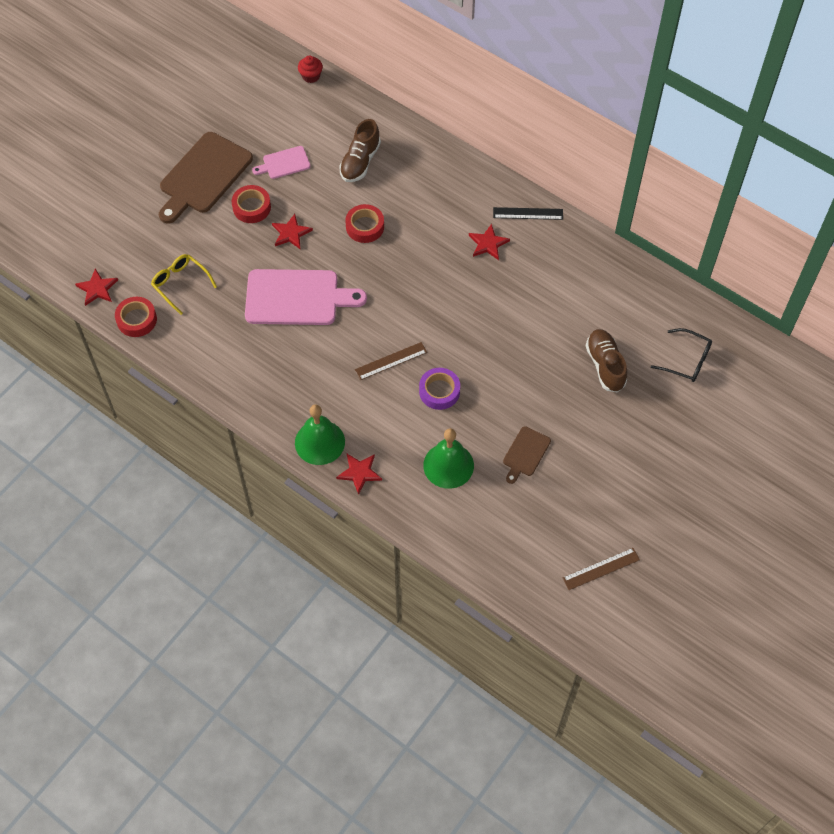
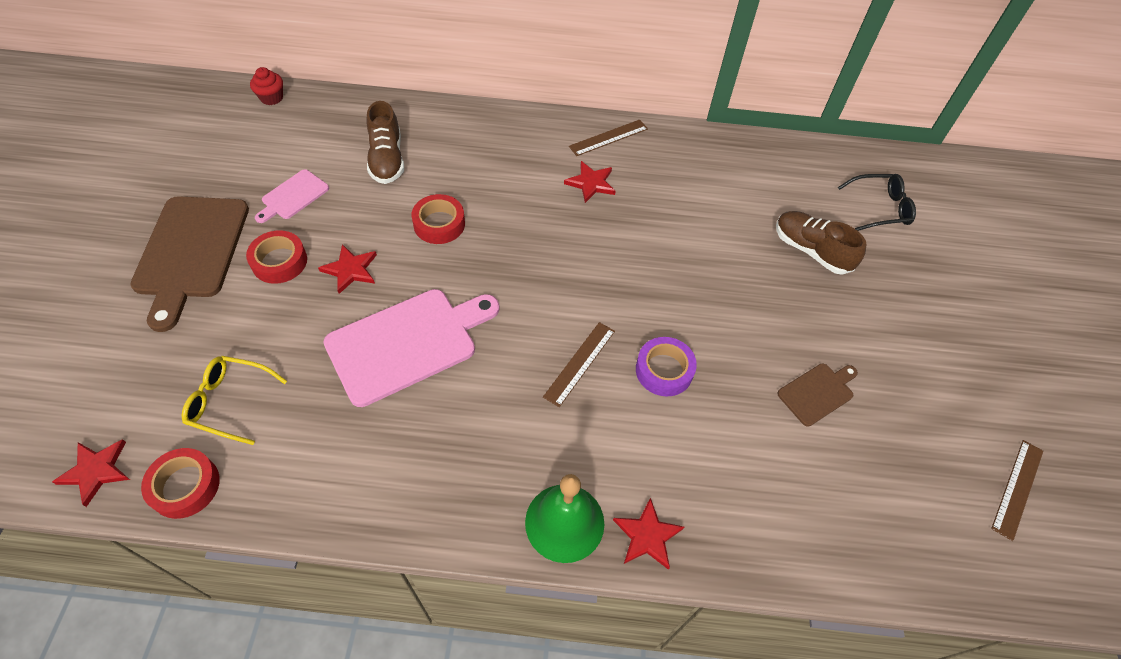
camera: 35 degrees left, 5 degrees down
green bell [423,428,474,489] -> none
black ruler [493,207,563,220] -> brown ruler [569,120,648,156]
brown cutting board [503,426,551,484] -> brown cutting board turned 120 degrees counterclockwise [777,364,858,426]

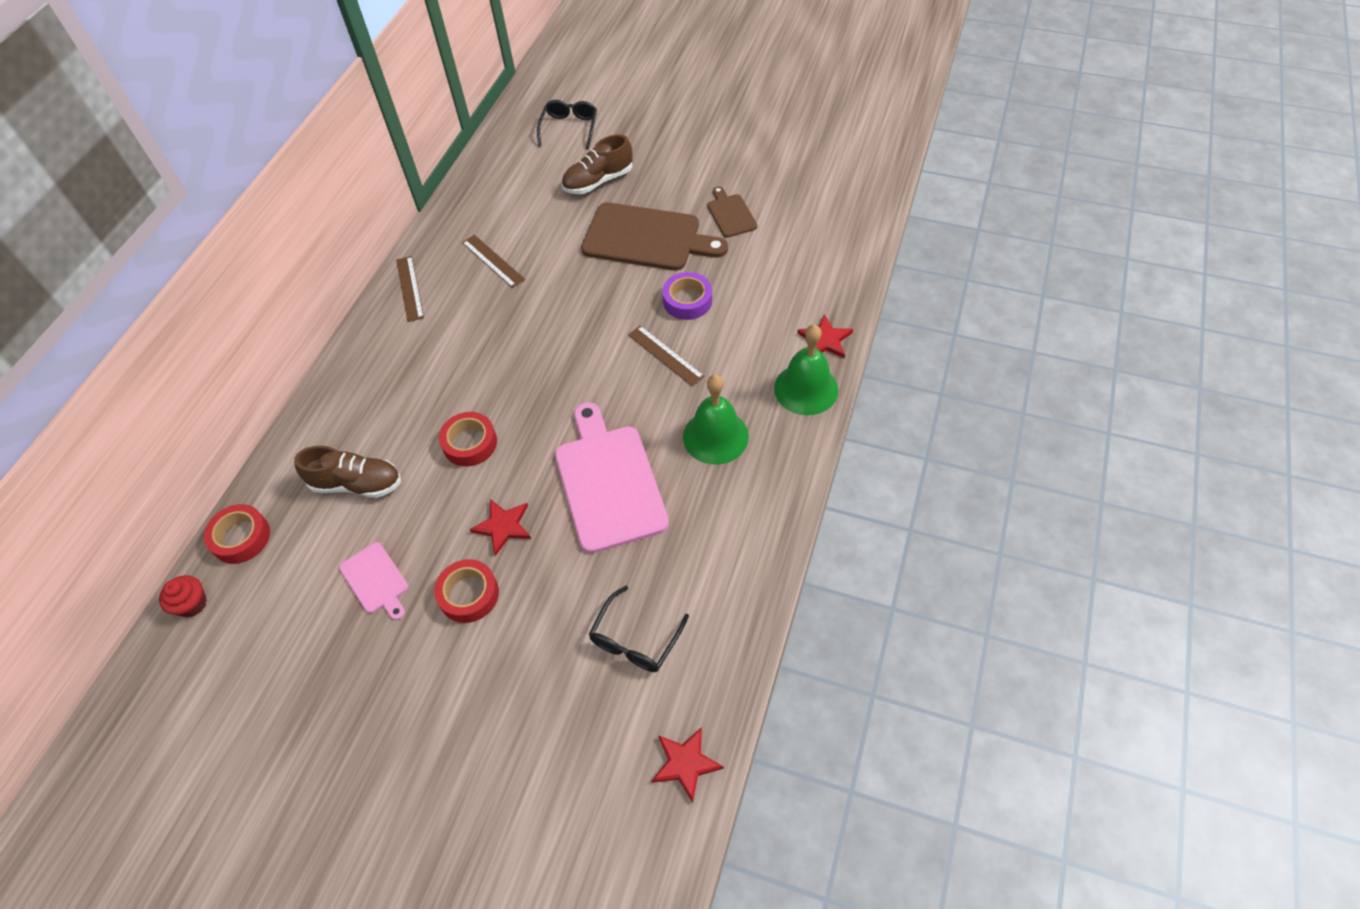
camera: 70 degrees left, 0 degrees up
brown cutting board [130,196,249,332] -> brown cutting board moved to [581,202,728,271]
red tape [141,448,220,519] -> red tape moved to [204,504,270,564]
yellow glasses [182,356,287,445] -> black glasses [589,586,689,672]
red star [564,161,616,203] -> none
brown ruler [991,440,1043,541] -> brown ruler moved to [462,235,525,288]
none -> green bell [683,375,749,465]

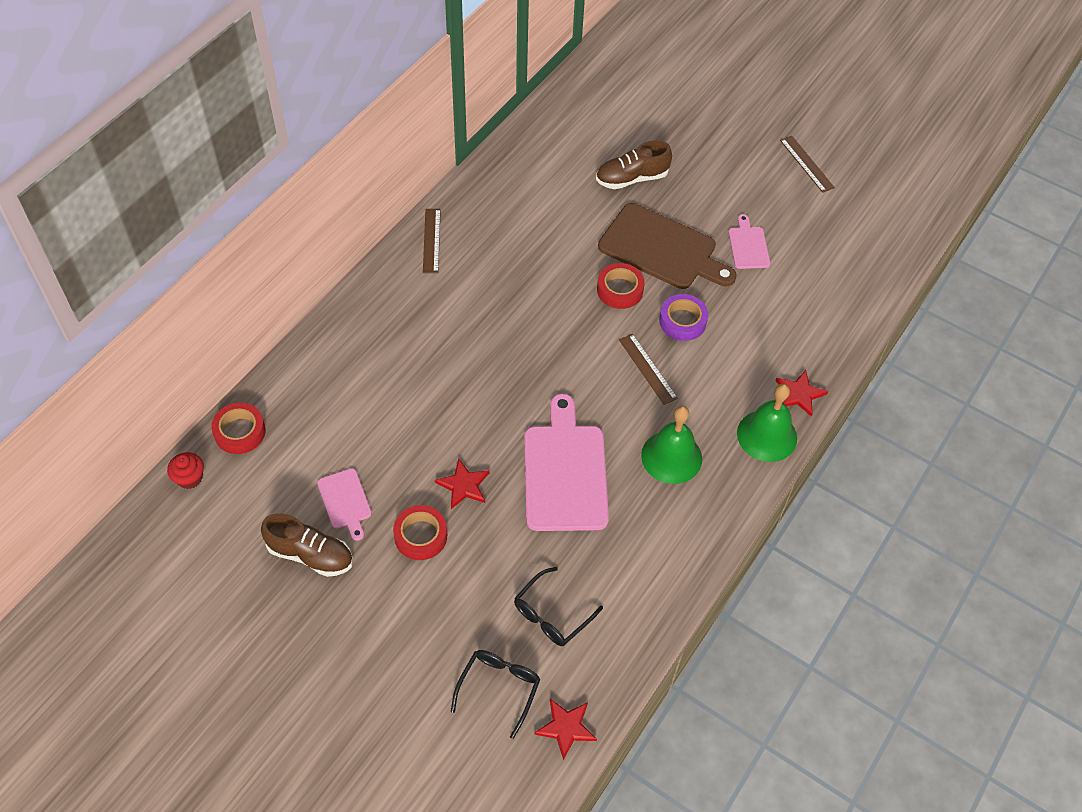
camera: 10 degrees right, 0 degrees up
brown shoe [294,446,401,498] -> brown shoe moved to [261,513,353,577]
red tape [439,412,497,467] -> red tape moved to [597,263,645,309]
brown ruler [462,235,525,288] -> brown ruler moved to [780,136,835,193]
black glasses [537,100,597,149] -> black glasses moved to [451,650,540,739]
brown cutting board [707,186,758,238] -> pink cutting board [728,214,770,269]

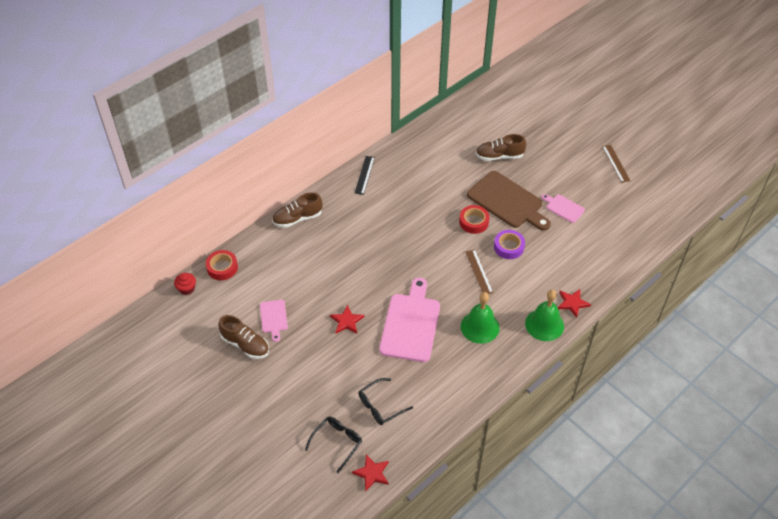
camera: 15 degrees right, 5 degrees down
red tape [393,505,447,560] -> none
brown ruler [423,209,441,273] -> black ruler [355,156,375,195]
pink cutting board [728,214,770,269] -> pink cutting board turned 60 degrees counterclockwise [542,194,585,223]
none -> brown shoe [272,192,322,228]

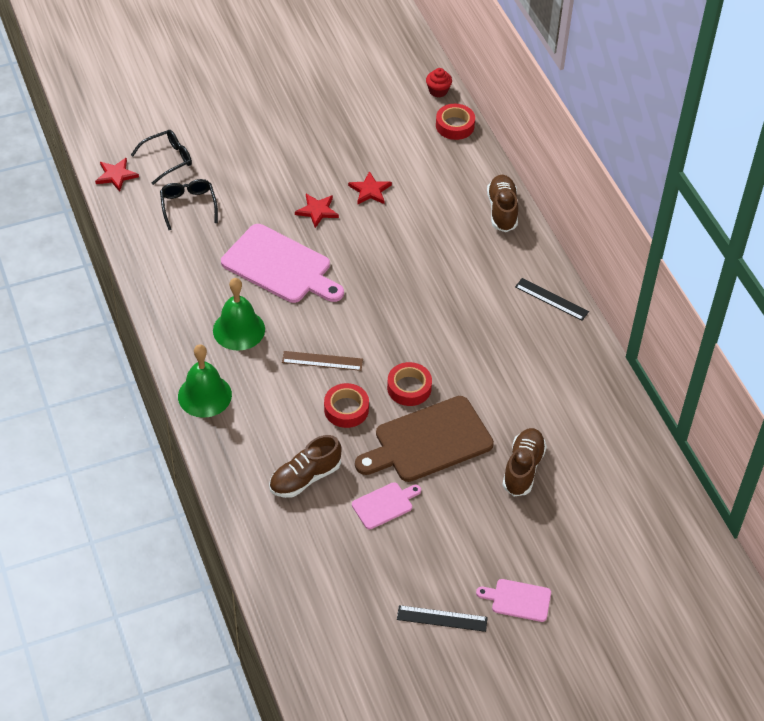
camera: 110 degrees right, 0 degrees up
brown shoe [218,315,269,359] -> brown shoe moved to [269,435,342,498]
pink cutting board [260,300,288,342] -> pink cutting board moved to [476,579,551,622]
black glasses [305,416,362,473] -> black glasses turned 90 degrees counterclockwise [131,130,192,185]
purple tape [494,230,525,259] -> red tape [324,383,369,428]
red star [558,289,591,318] -> red star moved to [348,171,392,205]
brown ruler [602,145,631,183] -> black ruler [397,605,488,632]

